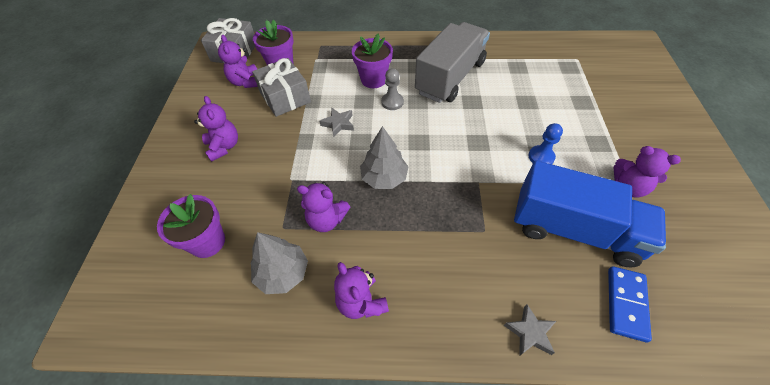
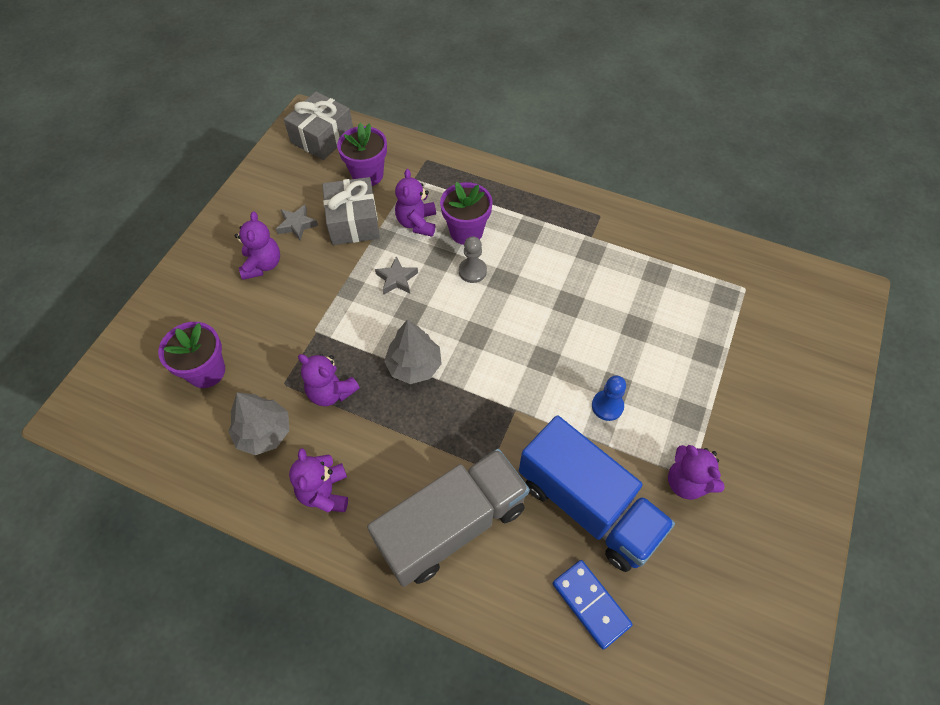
camera: 20 degrees right, 5 degrees up
purple teddy bear [218,35,258,88] -> purple teddy bear moved to [395,169,436,237]
grey truck [415,22,490,103] -> grey truck moved to [367,449,530,587]
grey star [504,304,556,356] -> grey star moved to [276,205,318,241]
blue domino [608,266,652,342] -> blue domino turned 75 degrees counterclockwise [553,560,633,650]

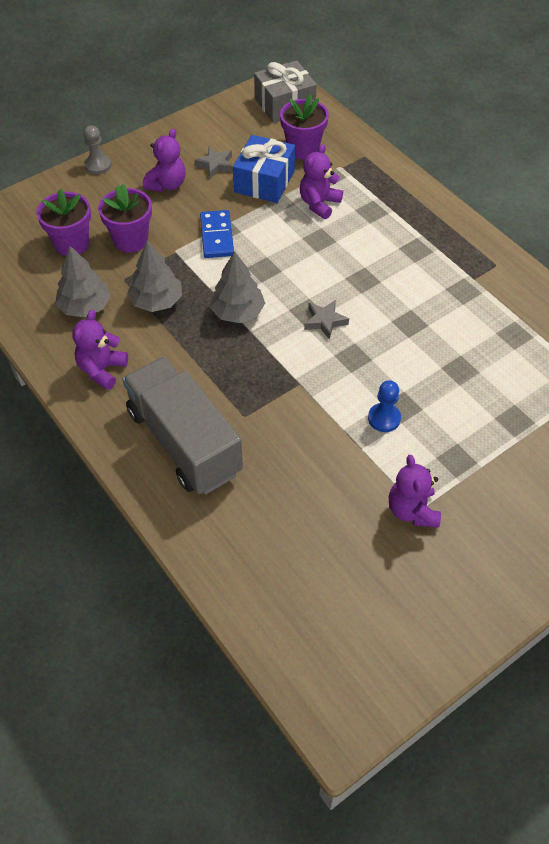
camera: 30 degrees right, 5 degrees down
purple teddy bear [298,354,360,406] -> grey tree [127,240,182,312]
grey gift [322,177,380,245] -> blue gift [233,135,295,203]
grey truck [367,449,530,587] -> grey truck turned 120 degrees counterclockwise [122,357,243,495]
grey star [375,256,418,294] -> grey star moved to [304,300,349,340]
purple flower pot [440,182,493,245] -> purple flower pot moved to [98,184,152,253]
grey pawn [459,236,487,283] -> grey pawn moved to [84,125,111,174]
blue truck [519,415,675,572] -> none
blue domino [553,560,633,650] -> blue domino moved to [200,210,234,258]

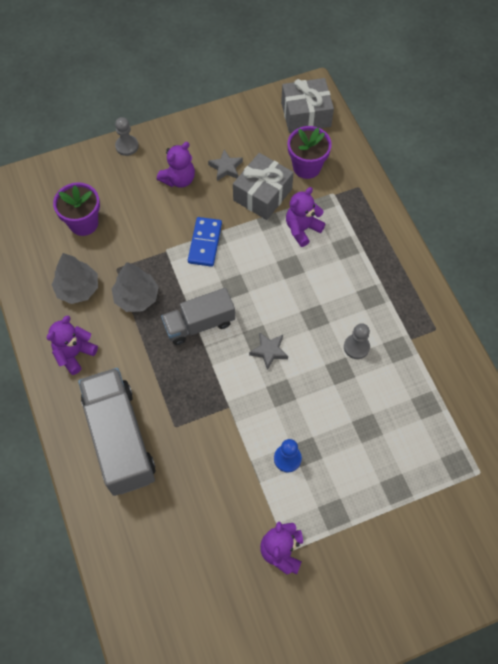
camera: 15 degrees right, 10 degrees up
purple flower pot [98,184,152,253] -> none
grey tree [210,251,265,323] -> grey truck [161,288,235,345]
blue gift [233,135,295,203] -> grey gift [233,153,294,220]
none -> grey pawn [344,323,370,359]

